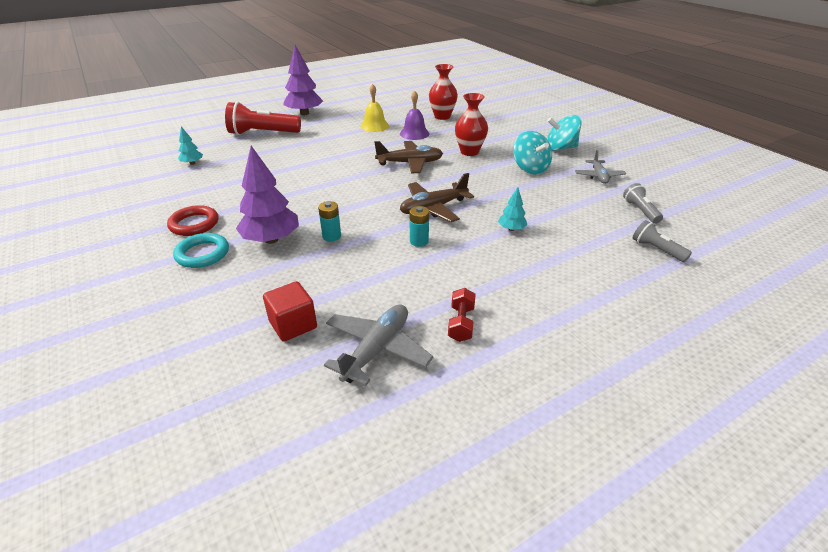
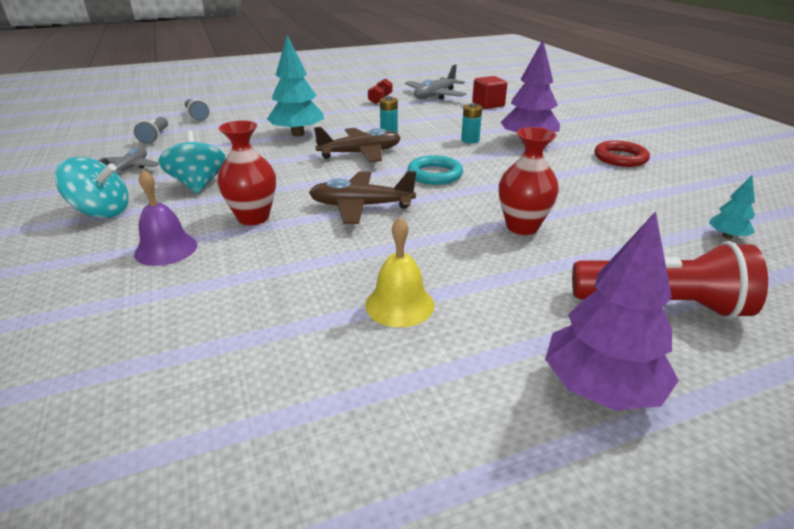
camera: 170 degrees left, 5 degrees down
turquoise ring [173,233,229,268] -> turquoise ring moved to [407,155,463,185]
purple bell [400,91,429,140] -> purple bell moved to [134,170,197,266]
red vase [429,64,458,120] -> red vase moved to [499,127,559,235]
turquoise tree [498,187,527,231] -> turquoise tree [267,35,324,137], size x2.03

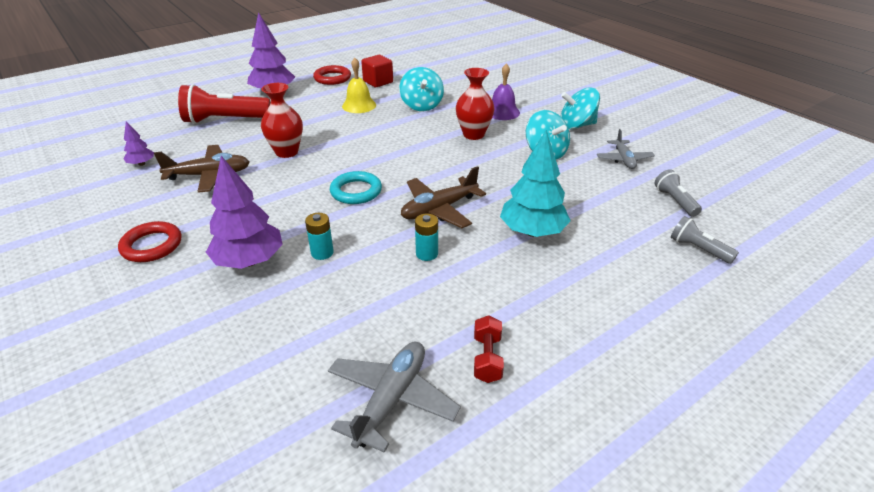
camera: 165 degrees right, 5 degrees up
brown plane [309,171,416,224] -> brown plane moved to [154,145,249,193]
red cube [472,76,507,109] -> red cube moved to [361,55,393,87]
turquoise tree [709,175,755,239] -> purple tree [124,121,154,166]
none -> red ring [313,65,351,85]
none -> turquoise spinning top [399,67,444,111]

